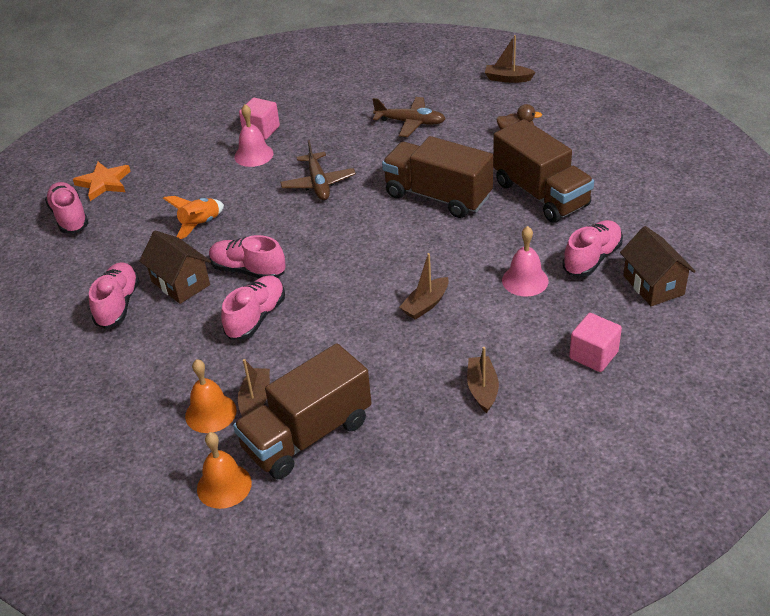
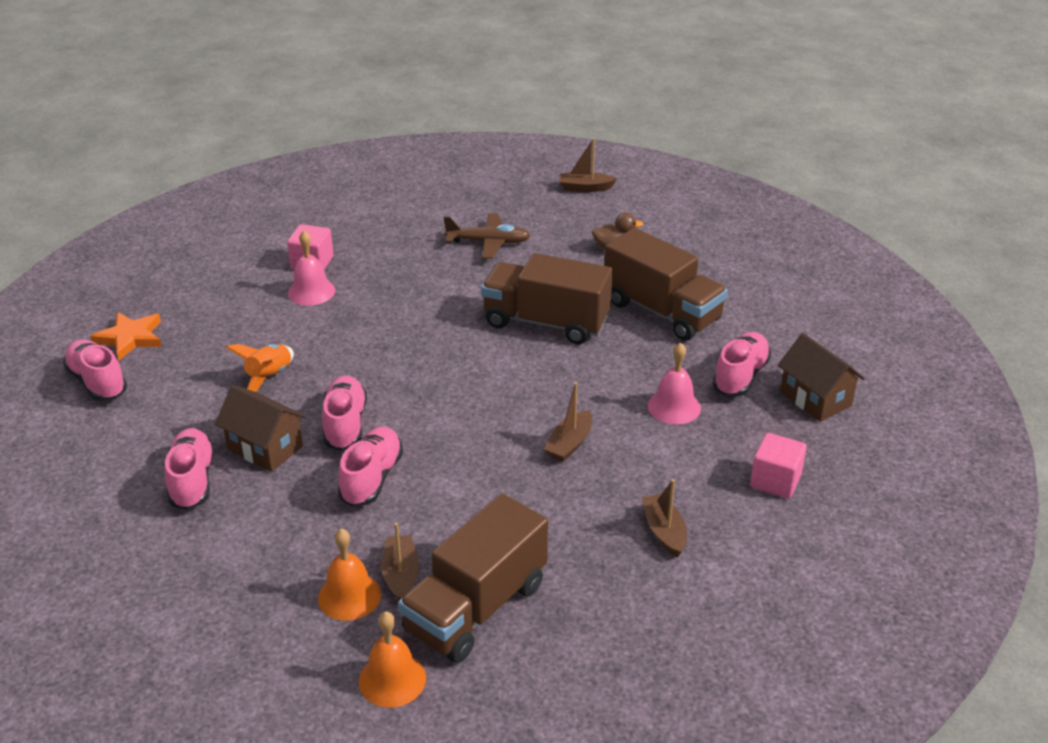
camera: 15 degrees left, 5 degrees down
pink shoe [209,235,286,278] -> pink shoe turned 75 degrees clockwise [322,376,367,451]
brown plane [280,140,356,200] -> none

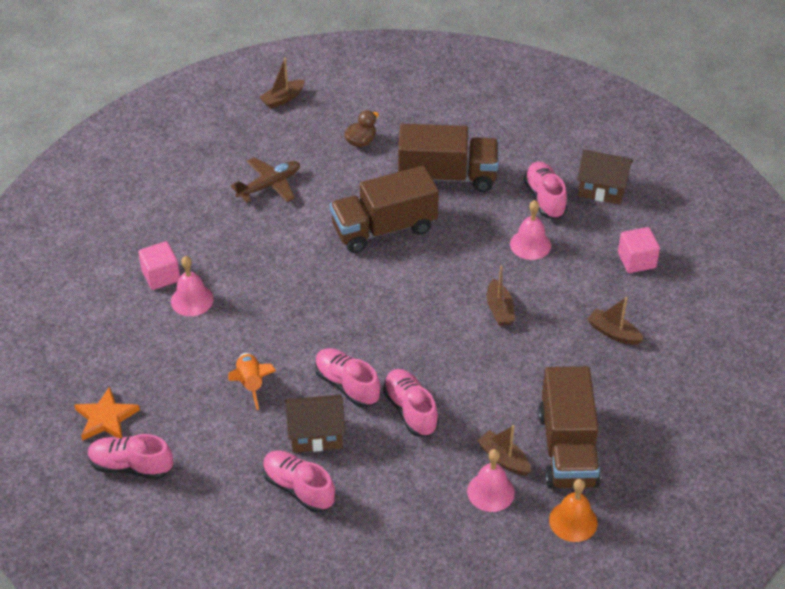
camera: 40 degrees left, 10 degrees up
orange bell [318,529,381,621] -> pink bell [467,449,515,512]

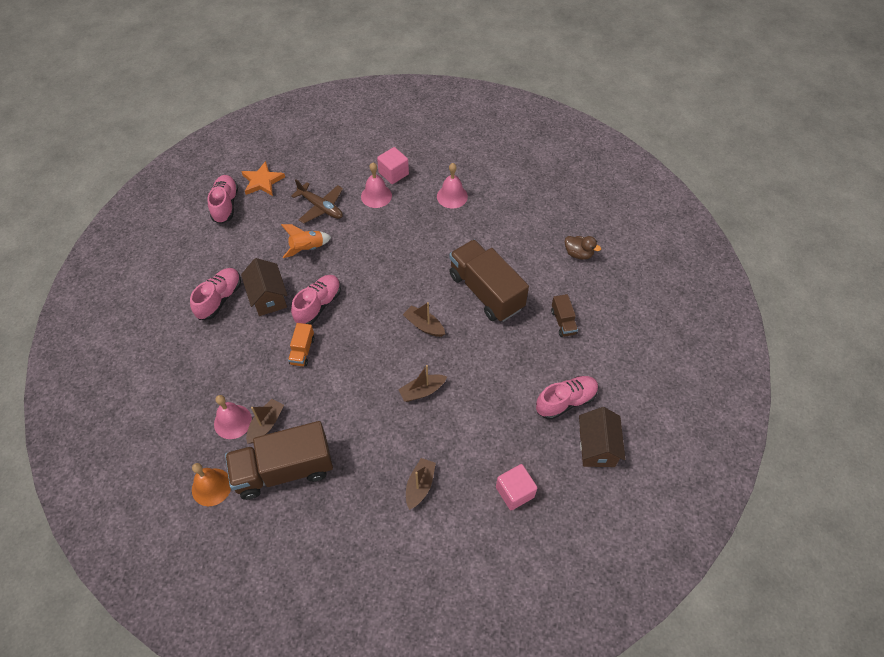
camera: 75 degrees right, 10 degrees up
brown plane [231,157,300,203] -> brown plane moved to [291,179,343,224]
brown boat [259,57,305,109] -> brown boat moved to [403,302,445,337]
pink shoe [383,369,439,437] -> orange truck [288,323,315,367]
brown truck [398,124,499,192] -> brown truck [551,294,578,337], size x0.45
pink bell [510,200,551,260] -> pink bell moved to [437,163,468,209]

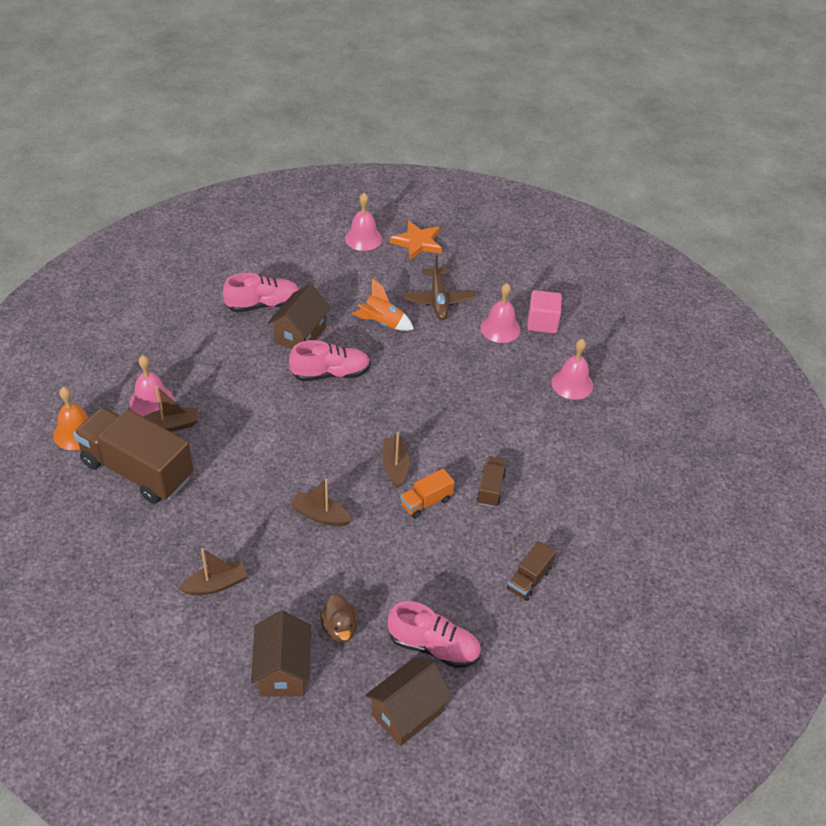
camera: 45 degrees right, 10 degrees down
pink shoe [208,175,238,224] -> pink bell [345,193,382,251]
orange truck [288,323,315,367] -> orange truck moved to [400,468,455,518]
brown truck [449,240,529,322] -> brown truck [477,456,506,507], size x0.45
pink cube [496,464,537,510] -> brown house [251,610,311,697]
brown duck [565,236,601,260] -> brown duck moved to [320,594,358,643]

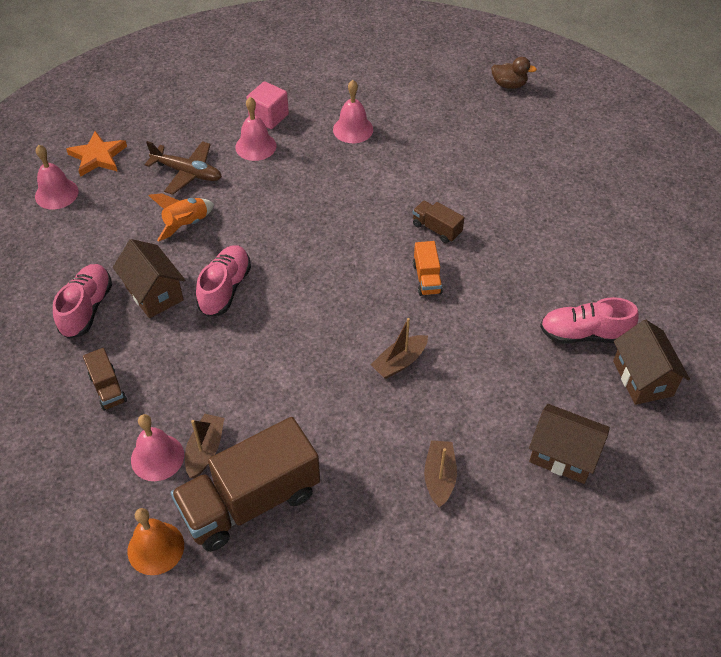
camera: 60 degrees left, 5 degrees up
brown duck [320,594,358,643] -> brown duck moved to [491,57,537,89]
brown boat [382,432,410,488] -> none
pink shoe [388,601,481,668] -> pink shoe turned 135 degrees counterclockwise [540,297,639,344]
brown truck [507,541,556,601] -> brown truck moved to [83,348,127,411]

